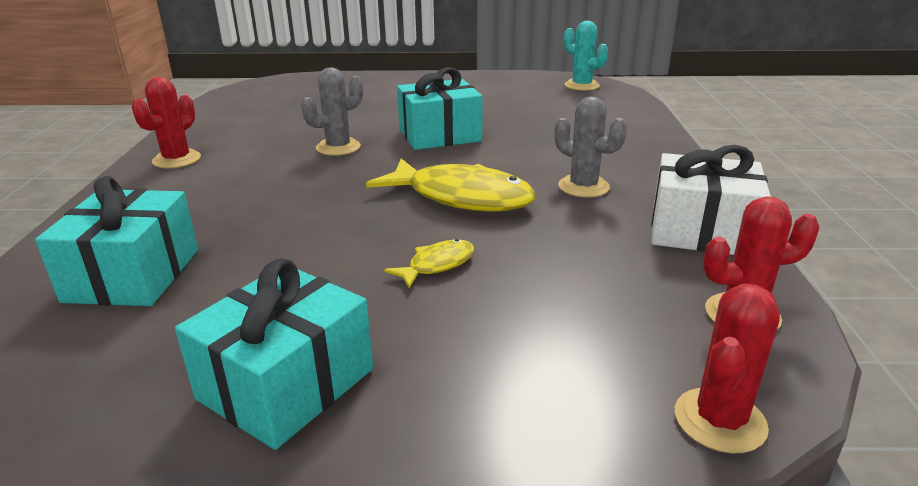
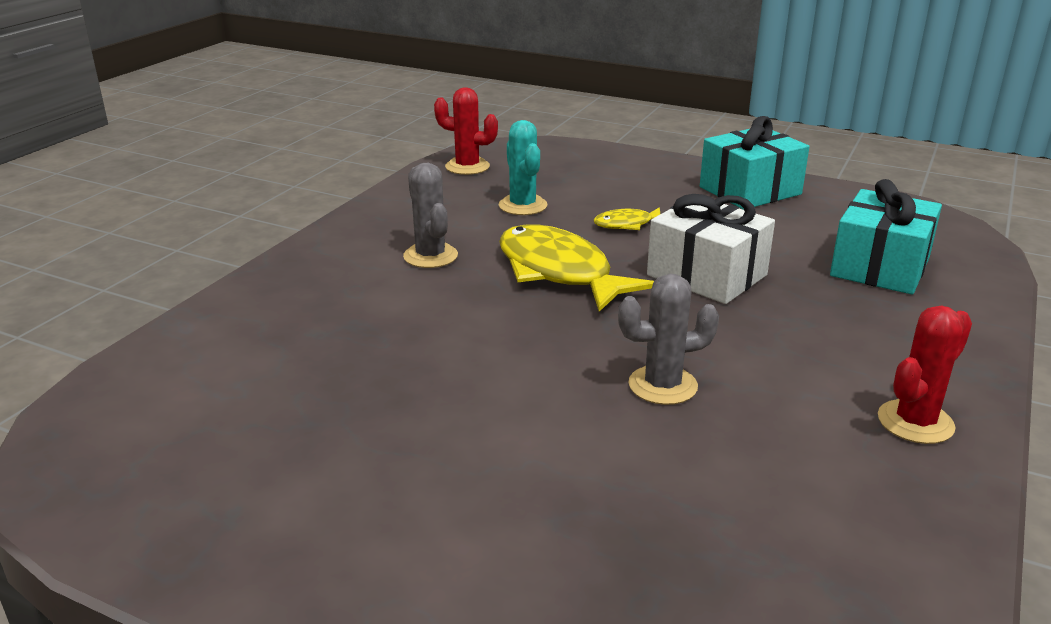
camera: 155 degrees left, 0 degrees up
turquoise gift [397,67,483,150] -> none
turquoise cactus [564,21,608,91] -> turquoise cactus moved to [499,120,547,215]
white gift [651,145,771,255] -> white gift moved to [647,194,775,304]
red cactus [675,284,780,453] -> none

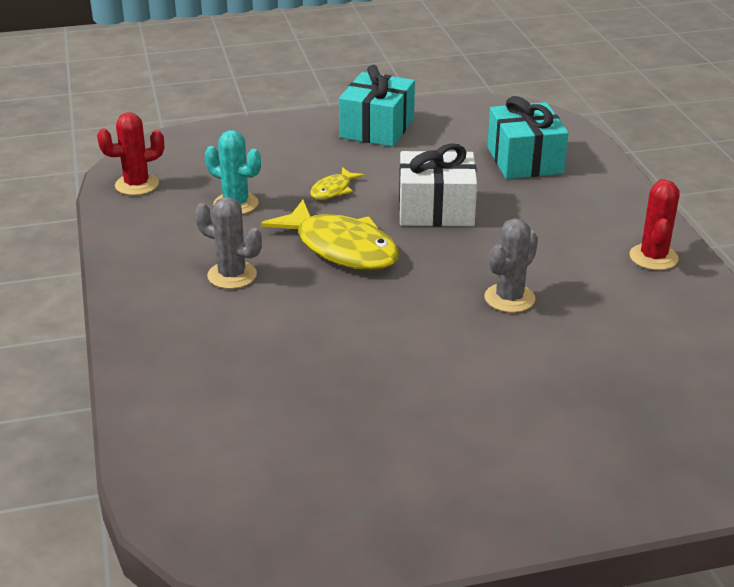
camera: 40 degrees left, 5 degrees up
yellow fish [499,224,654,312] -> yellow fish turned 150 degrees counterclockwise [261,200,399,270]

